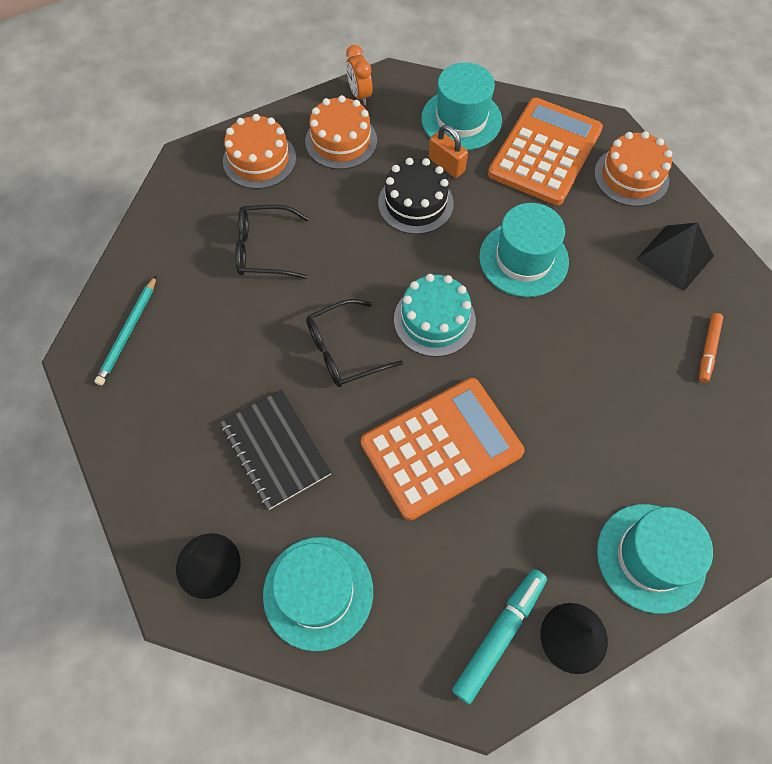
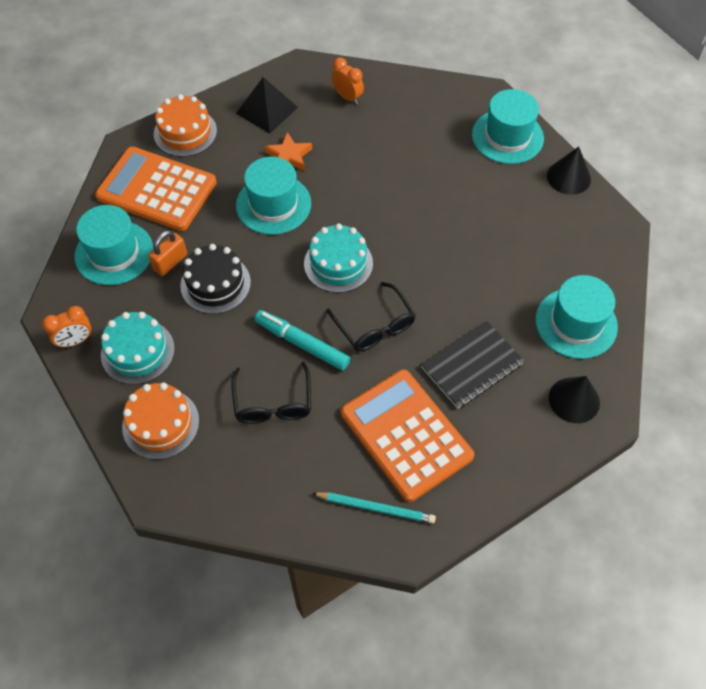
camera: 95 degrees left, 5 degrees down
orange cake [305,95,377,169] -> turquoise cake [101,312,175,385]
orange calculator [361,378,524,520] -> orange calculator moved to [341,369,474,502]
turquoise marker [452,569,547,704] -> turquoise marker moved to [254,310,350,371]
orange marker [699,313,723,383] -> orange clock [331,58,364,104]
none -> orange star [264,132,312,171]

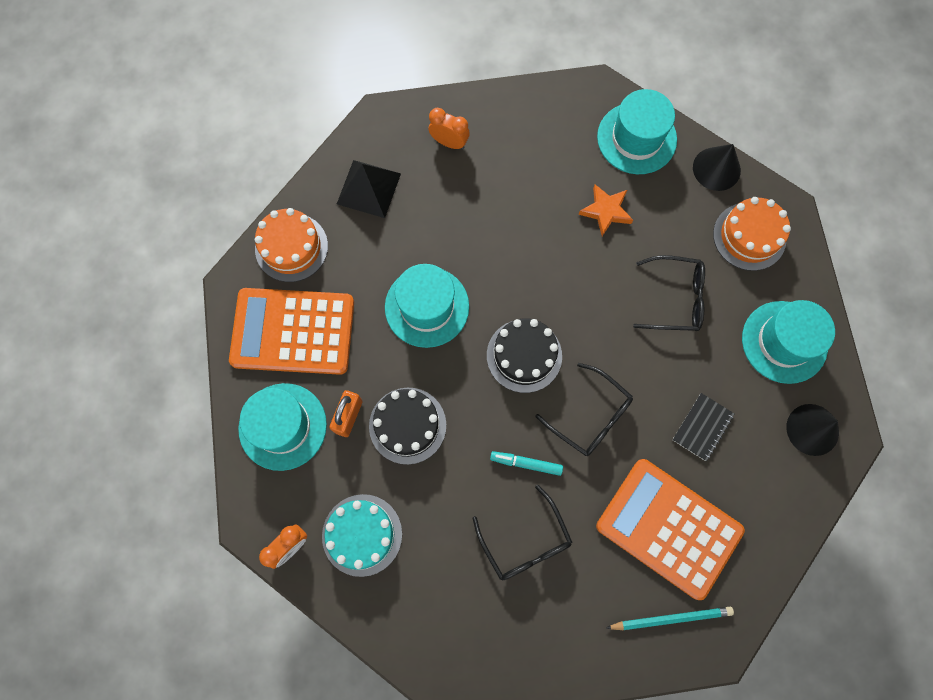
camera: 20 degrees left, 15 degrees up
orange cake [122,383,199,460] -> orange cake moved to [713,197,791,271]
turquoise marker [254,310,350,371] -> turquoise marker [490,451,563,476], size x0.63
orange star [264,132,312,171] -> orange star moved to [578,184,633,236]
turquoise cake [304,224,373,293] -> black cake [487,318,562,393]
black notebook [421,320,524,409] -> black notebook [673,393,734,461], size x0.63
none -> black glasses [633,255,705,331]

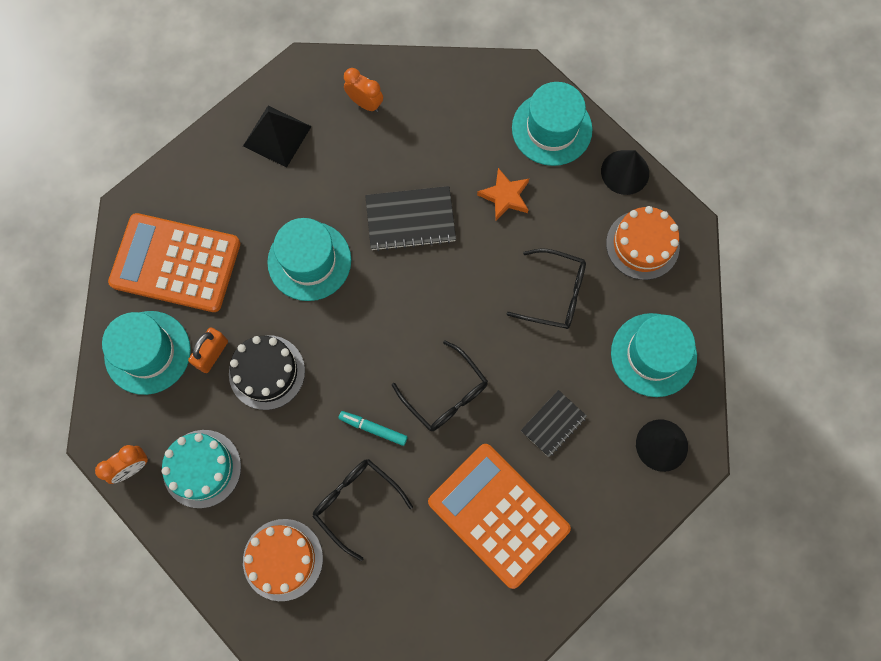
camera: 10 degrees right, 0 degrees up
orange cake [255,208,328,282] -> orange cake moved to [243,519,323,601]
black glasses [472,485,573,580] -> black glasses turned 150 degrees clockwise [312,459,413,561]
black cake [487,318,562,393] -> none
turquoise pencil [606,607,734,630] -> none
none -> black notebook [365,186,456,251]

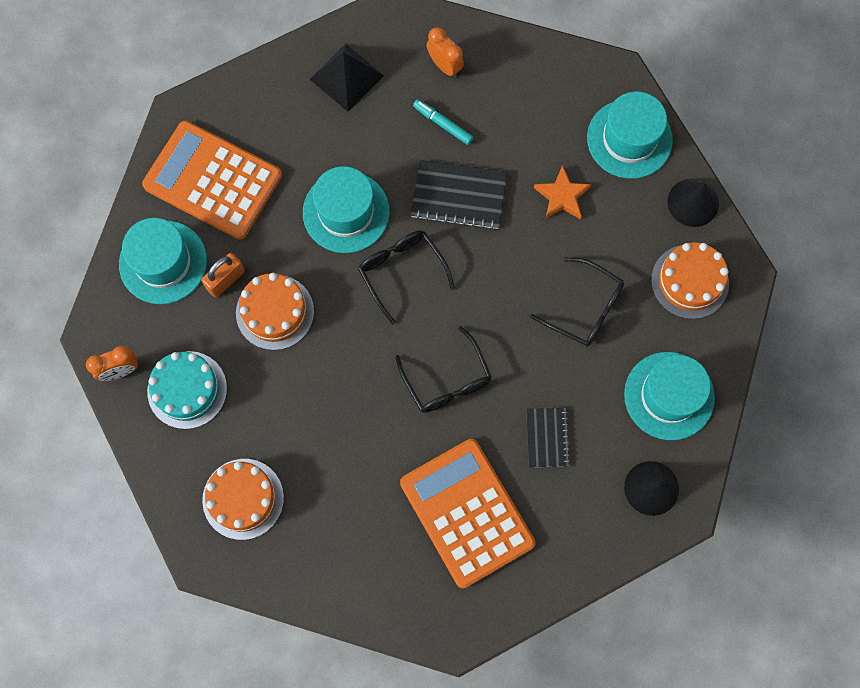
camera: 15 degrees right, 0 degrees up
black cake [229,335,305,410] -> orange cake [236,273,314,350]
black glasses [312,459,413,561] -> black glasses moved to [358,230,455,325]
turquoise marker [339,411,408,446] -> turquoise marker moved to [413,99,474,145]
black notebook [521,390,587,457] -> black notebook turned 60 degrees counterclockwise [526,408,570,467]

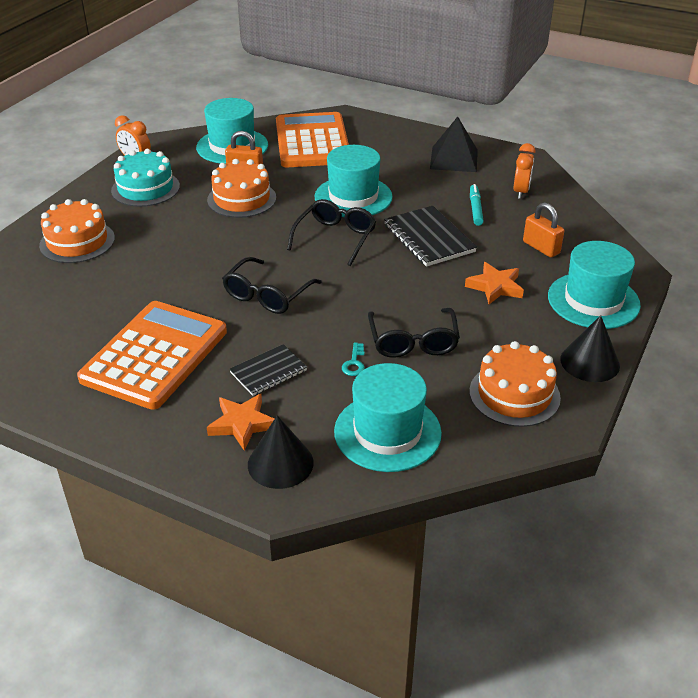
camera: 55 degrees right, 35 degrees down
none -> orange star [207,394,274,451]
none -> turquoise key [342,342,365,376]
none -> orange padlock [523,203,564,257]

